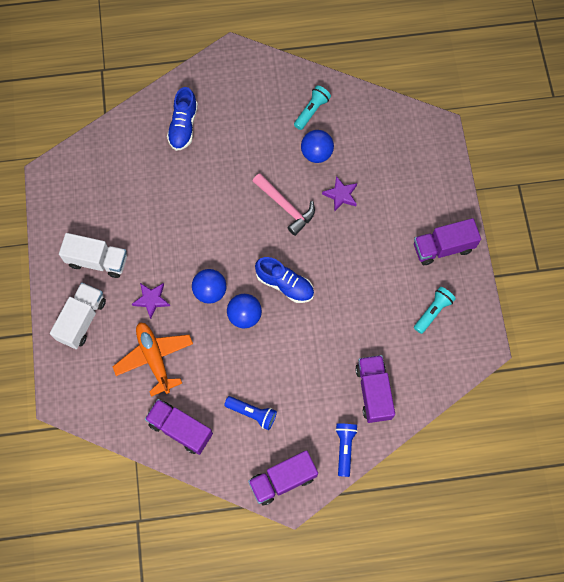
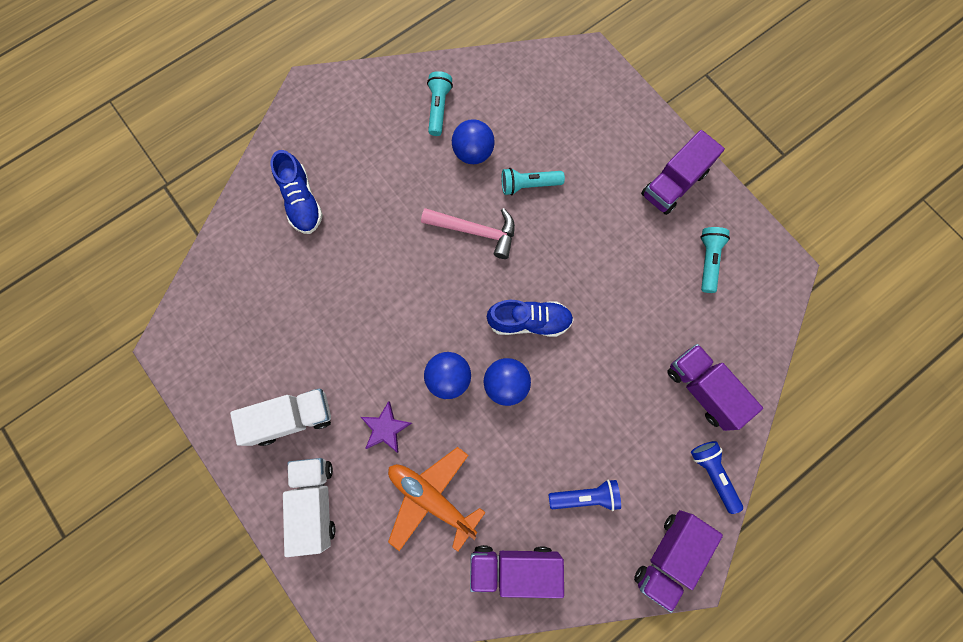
camera: 30 degrees left, 5 degrees up
purple star [322,176,357,212] -> turquoise flashlight [502,168,565,195]

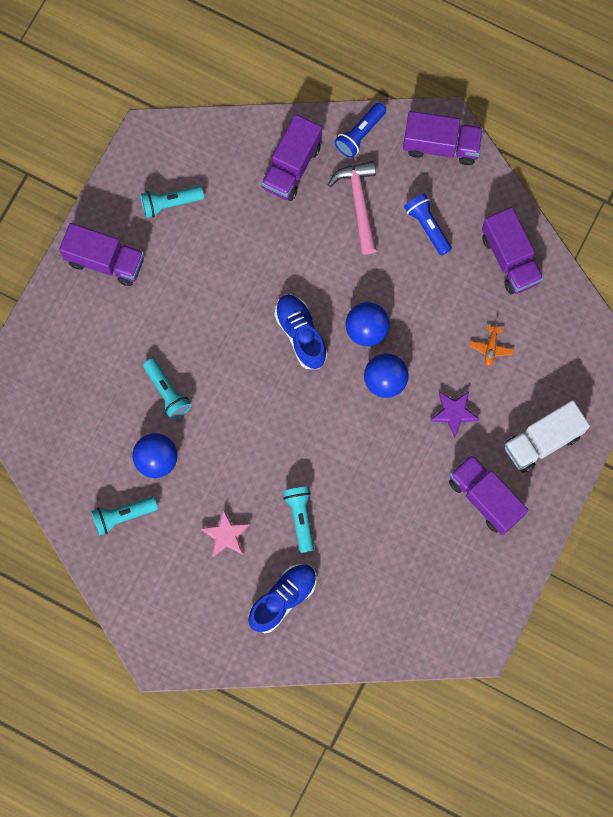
camera: 115 degrees left, 0 degrees up
white truck [230,389,331,446] -> purple truck [449,454,528,535]
orange plane [388,447,486,552] -> orange plane [469,323,514,366], size x0.43
pink hammer [421,208,515,259] -> pink hammer moved to [328,161,377,255]
none -> pink star [200,509,250,557]
none -> turquoise flashlight [283,486,314,553]

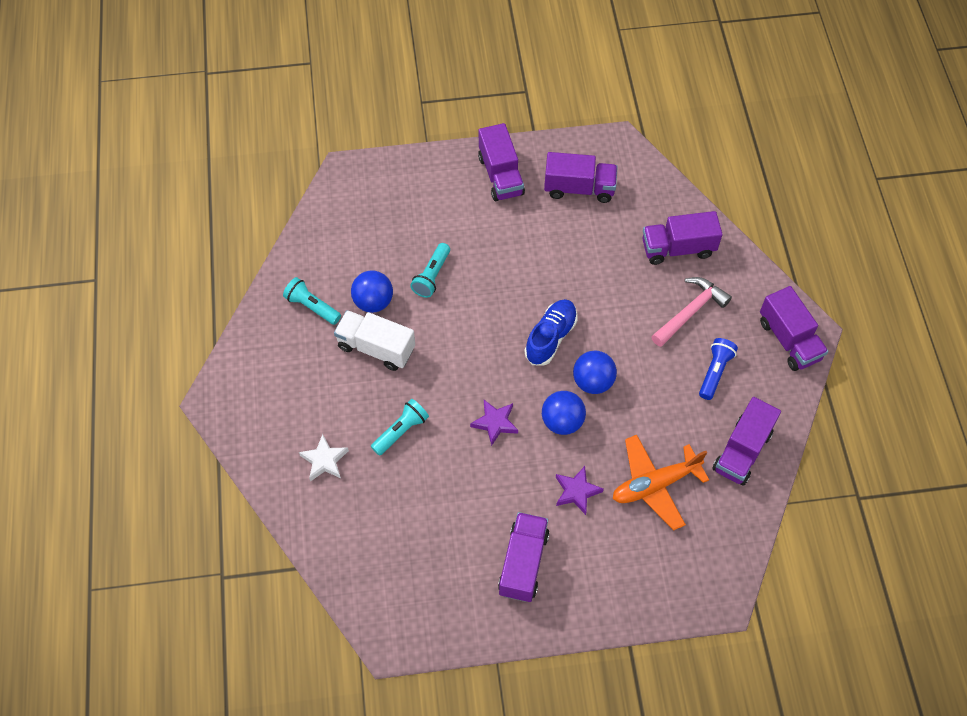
camera: 55 degrees right, 15 degrees down
turquoise flashlight [140,186,204,218] -> purple truck [544,152,618,203]
pink star [200,509,250,557] -> none
blue shoe [248,564,317,633] -> white star [299,434,349,481]
blue flashlight [334,103,386,158] -> none
orange plane [469,323,514,366] -> orange plane [613,435,709,530], size x2.31
white truck [504,400,590,473] -> white truck moved to [334,310,415,371]
none -> purple star [470,400,518,446]

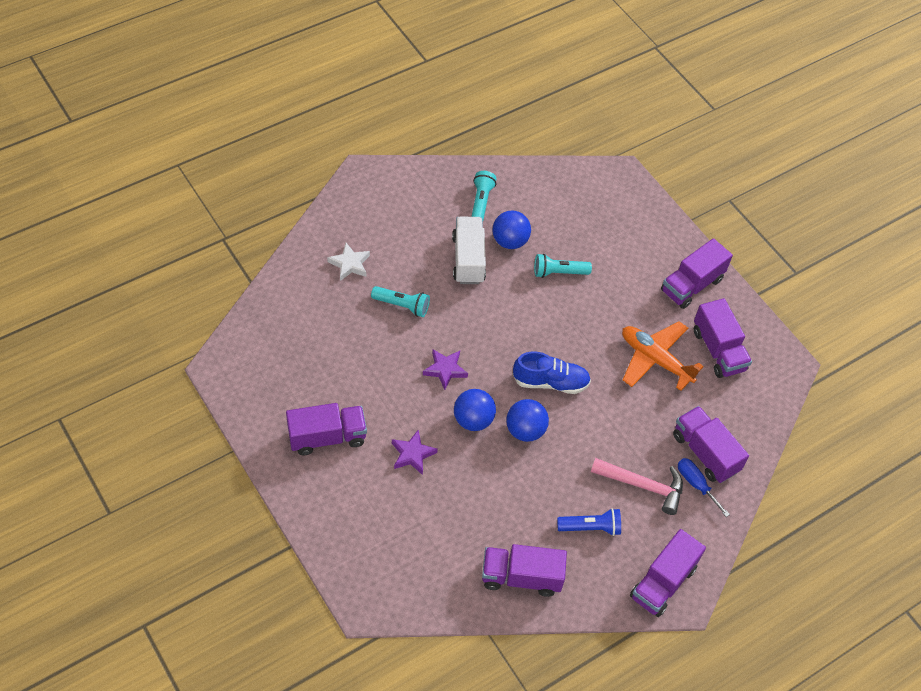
camera: 60 degrees right, 5 degrees down
orange plane [613,435,709,530] -> orange plane moved to [622,321,704,391]
none -> blue screwdriver [678,458,730,517]

